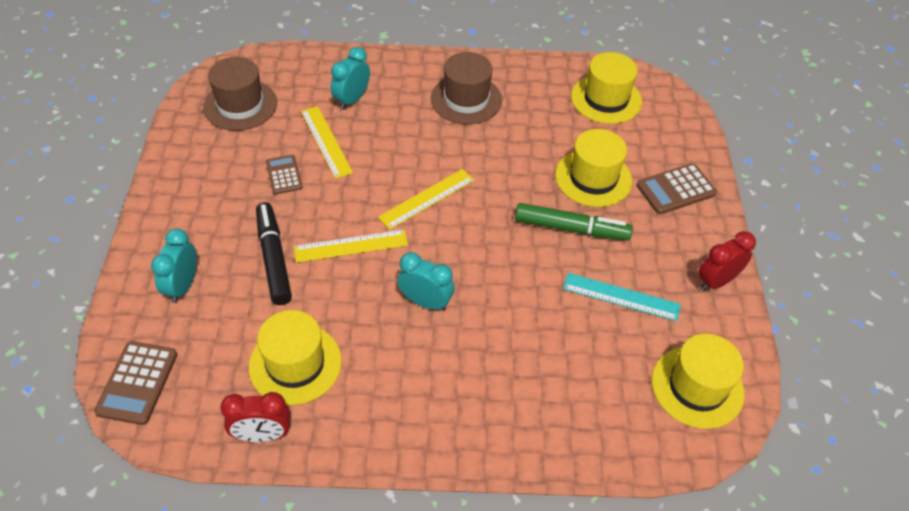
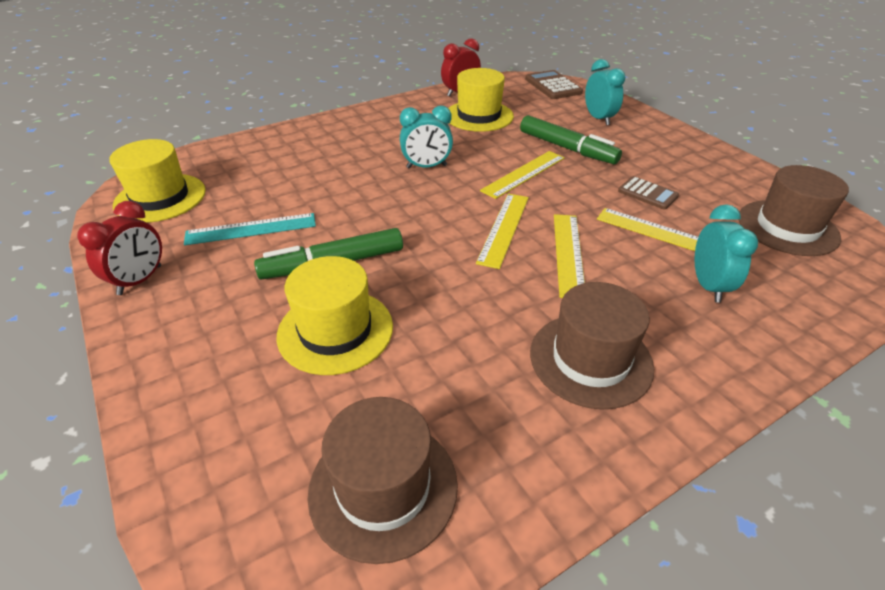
camera: 150 degrees right, 10 degrees down
black marker [256,202,292,305] -> green marker [520,115,622,164]
yellow hat [571,52,642,124] -> brown hat [308,397,458,564]
brown calculator [637,163,717,214] -> none
none -> yellow ruler [554,214,585,298]

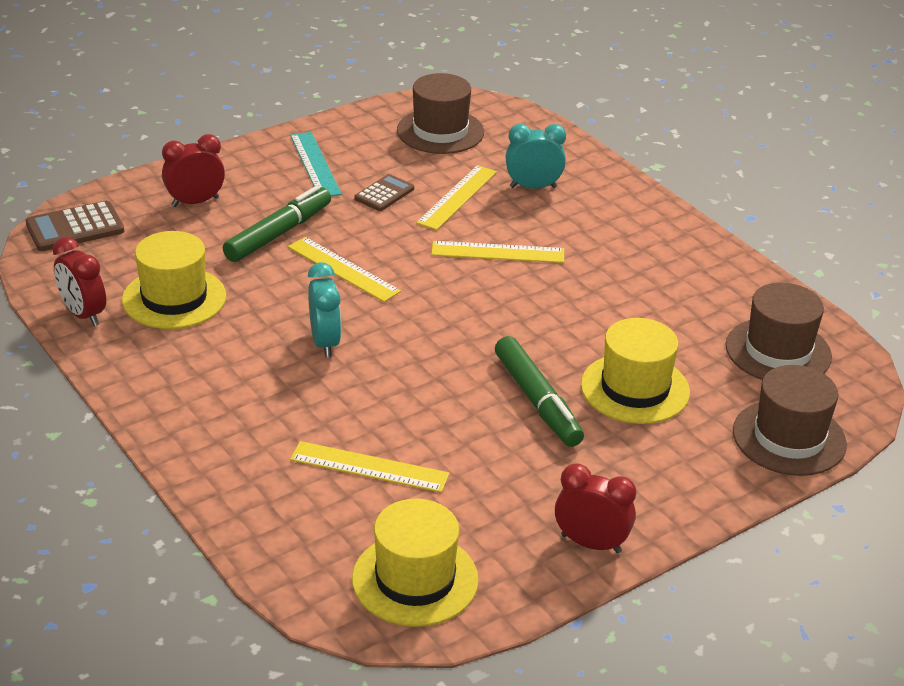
camera: 95 degrees left, 5 degrees down
turquoise ruler [184,213,316,245] -> turquoise ruler moved to [290,132,342,196]
yellow ruler [476,194,529,269] -> yellow ruler moved to [290,441,449,493]
brown hat [530,282,654,409] -> brown hat moved to [733,365,847,476]
turquoise clock [585,59,626,125] -> red clock [162,134,225,207]

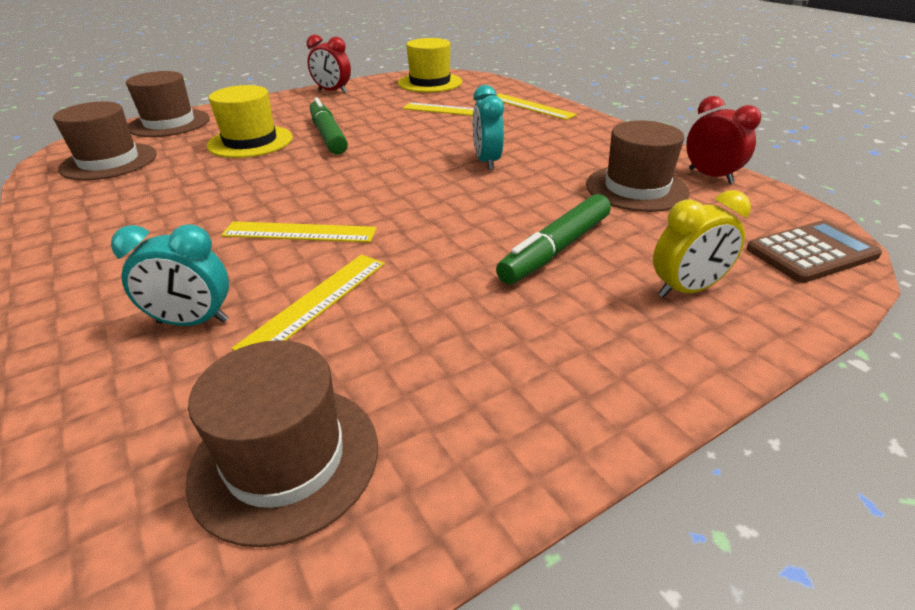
camera: 175 degrees left, 0 degrees up
yellow hat [122,231,226,329] -> brown hat [586,121,690,212]
red clock [162,134,225,207] -> yellow clock [653,190,751,298]
yellow ruler [288,237,401,302] -> yellow ruler moved to [496,93,577,120]
turquoise ruler [290,132,342,196] -> none
brown calculator [354,174,414,211] -> none

